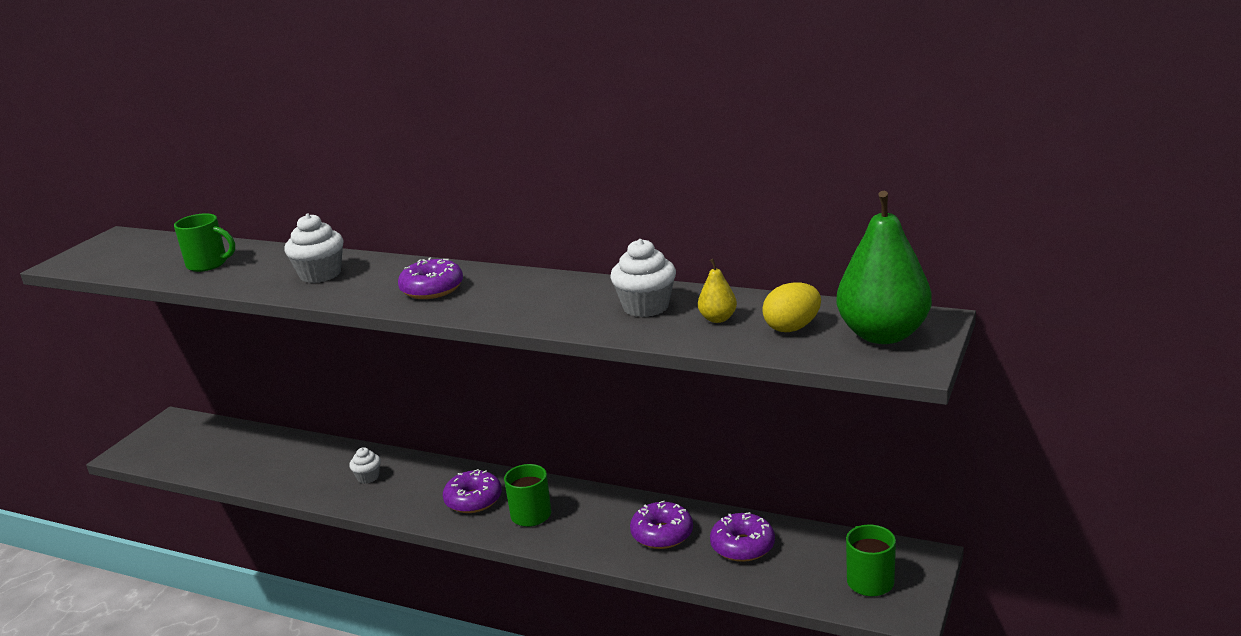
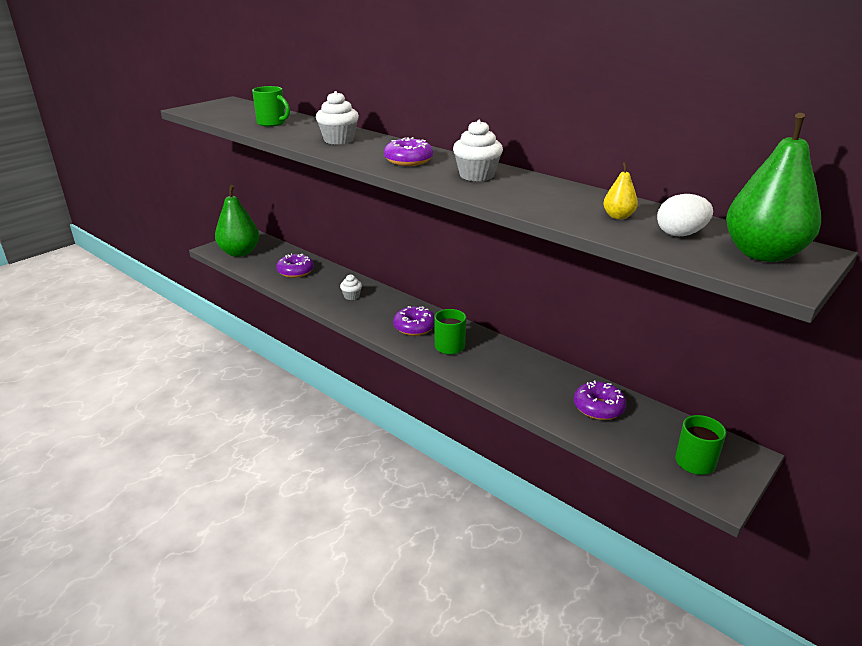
camera: 15 degrees right, 5 degrees up
white cupcake [610,239,676,317] -> white cupcake moved to [453,120,503,182]
purple donut [630,501,693,549] -> purple donut moved to [276,253,314,278]
yellow egg [762,282,821,332] -> white egg [657,194,713,236]
none -> green pear [215,185,259,257]

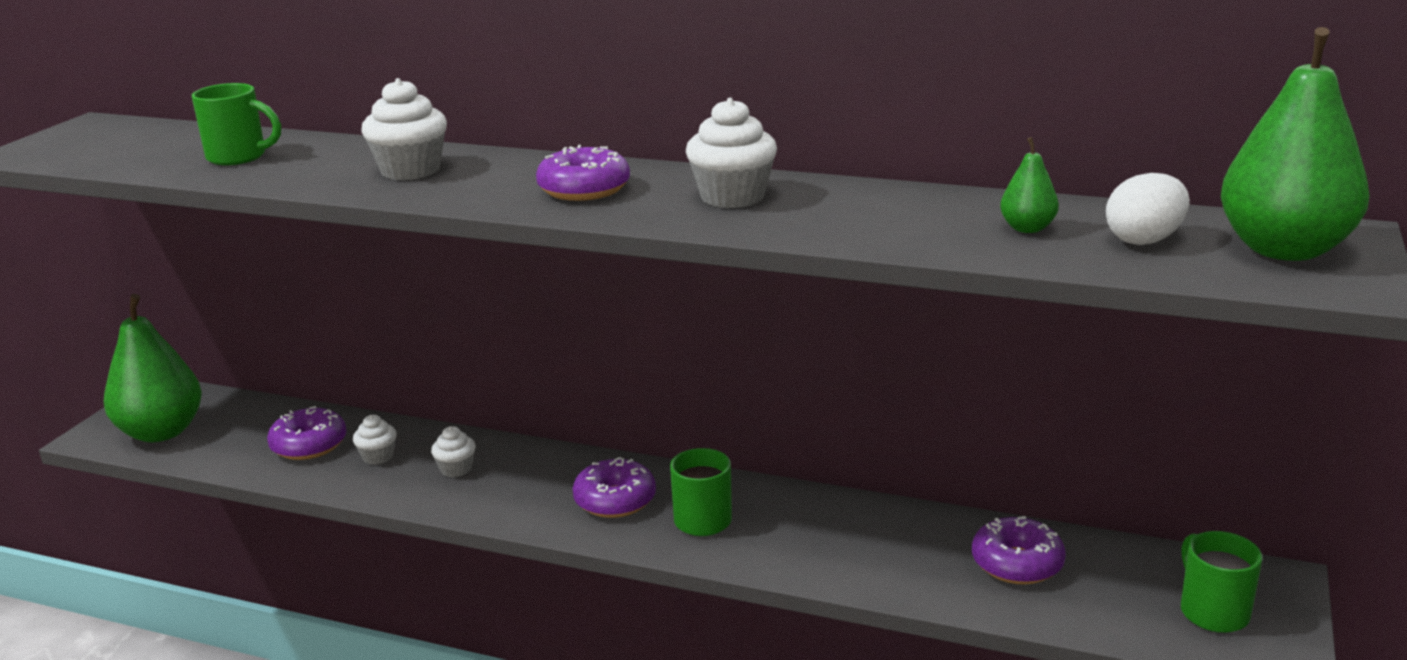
camera: 20 degrees left, 5 degrees down
yellow pear [603,162,638,219] -> green pear [1000,137,1059,233]
none -> white cupcake [353,415,397,465]

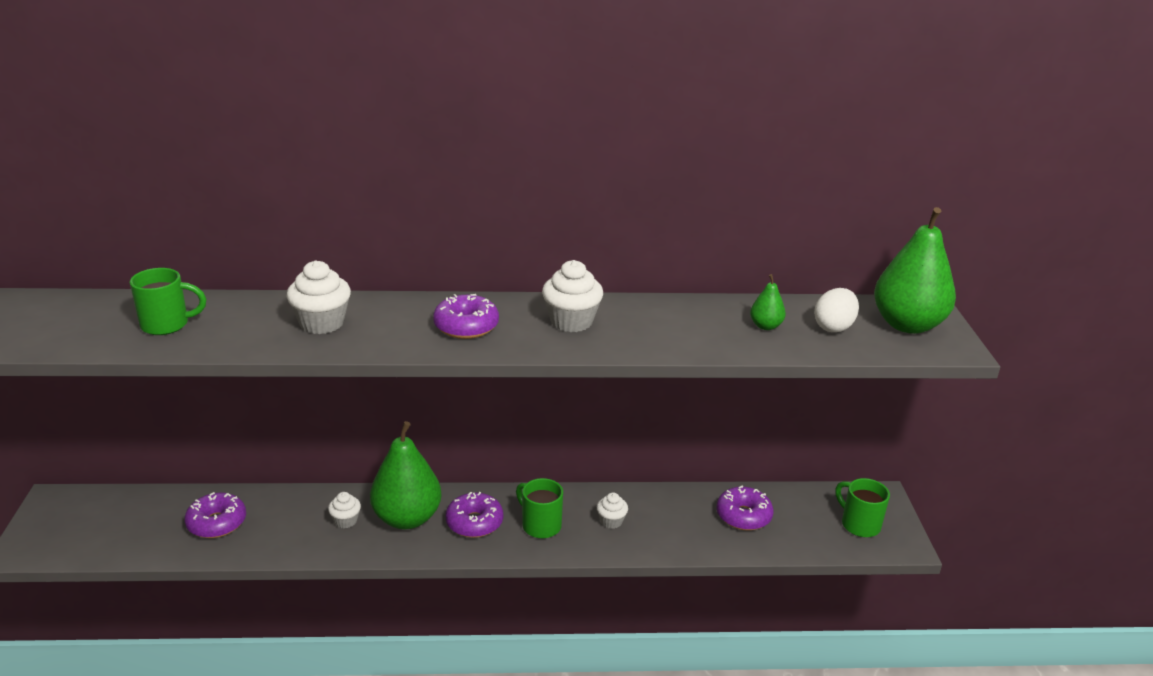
camera: 25 degrees left, 5 degrees up
green pear [104,294,202,442] -> green pear moved to [370,421,442,529]
white cupcake [353,415,397,465] -> white cupcake moved to [597,493,628,529]

